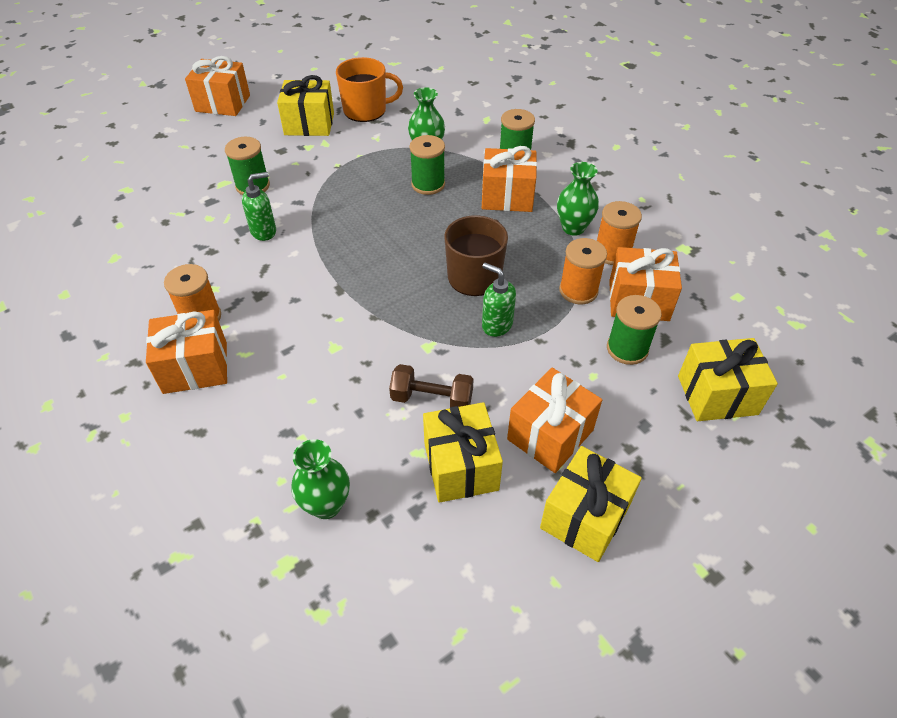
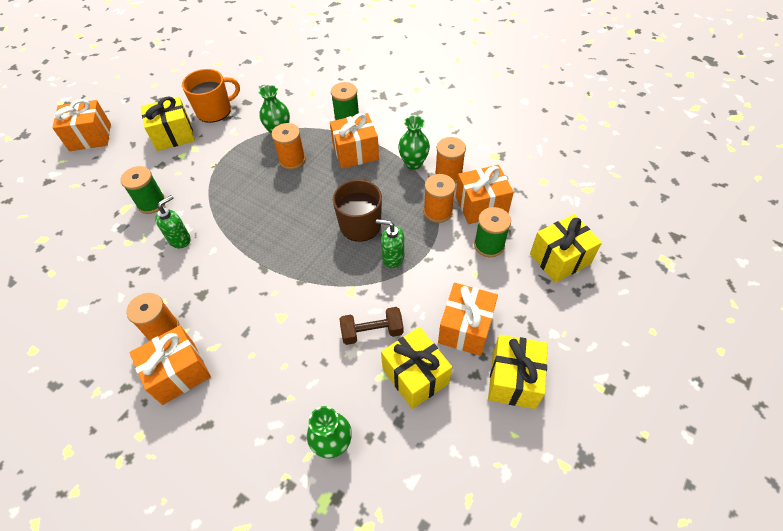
camera: 20 degrees left, 5 degrees up
green spool [410,135,445,195] -> orange spool [271,123,306,170]

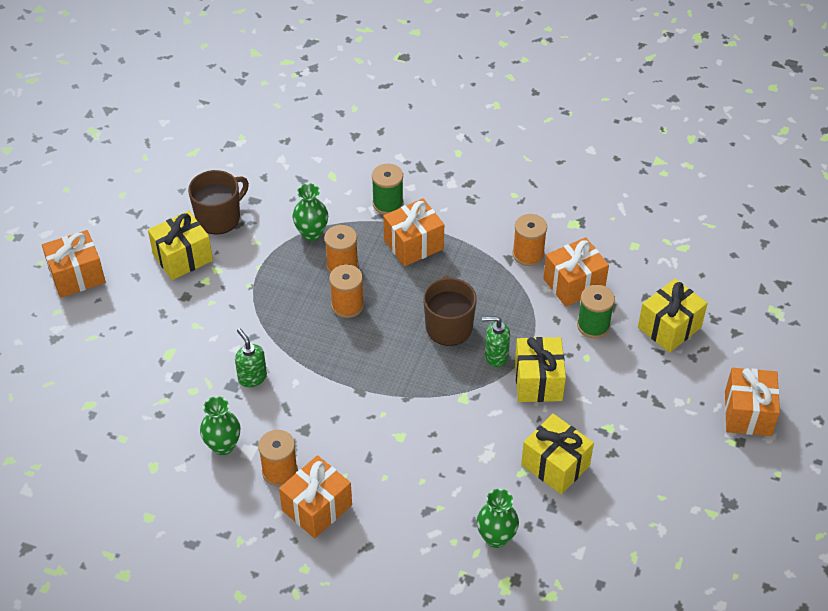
camera: 15 degrees left, 5 degrees down
green spool [120,166,165,214] -> none
green soap dispenser [155,195,191,248] -> green soap dispenser turned 60 degrees counterclockwise [235,329,267,387]
orange mug [182,69,240,123] -> brown mug [188,170,249,235]
brown dumbbell [340,307,404,345] -> none
green vase [398,116,430,170] -> green vase moved to [200,396,240,455]
orange spool [424,174,456,223] -> orange spool moved to [329,264,364,318]
orange gift [438,283,498,356] -> orange gift moved to [725,368,780,436]
yellow gift [488,335,548,409] -> yellow gift moved to [515,337,566,402]

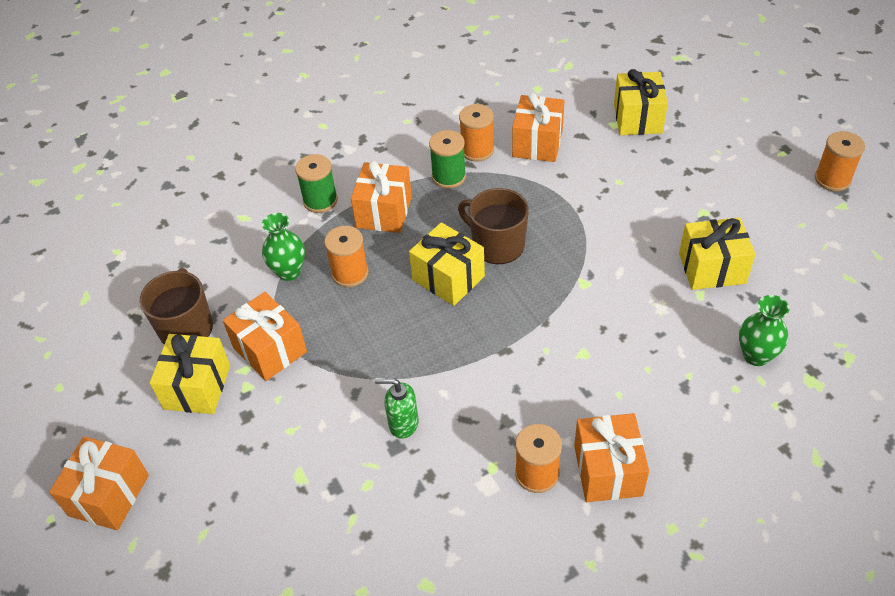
camera: 45 degrees left, 0 degrees up
green vase [200,396,240,455] -> none
orange spool [329,264,364,318] -> orange spool moved to [815,131,865,191]
green soap dispenser [482,316,510,367] -> none
yellow gift [515,337,566,402] -> yellow gift moved to [409,222,485,306]
green spool [577,285,615,338] -> green spool moved to [429,130,466,189]
orange gift [725,368,780,436] -> orange gift moved to [223,292,307,381]

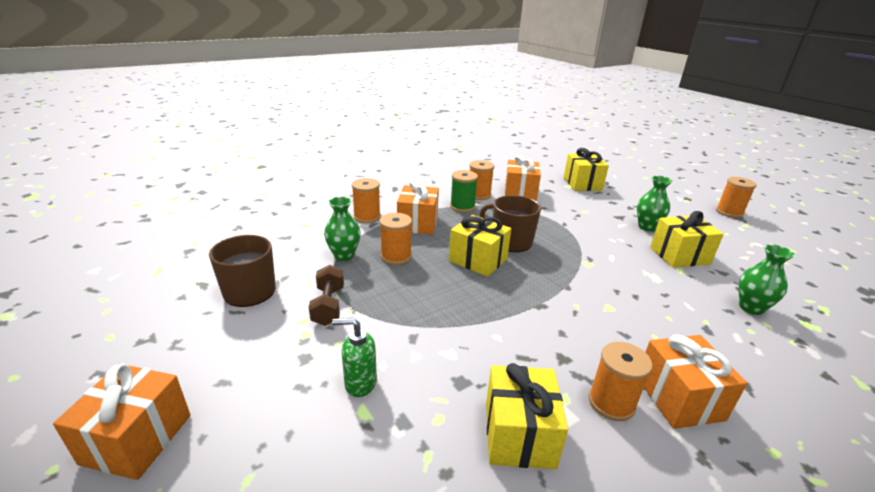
camera: 10 degrees left, 20 degrees down
yellow gift [150,334,230,414] -> yellow gift moved to [486,363,568,469]
orange gift [223,292,307,381] -> brown dumbbell [309,265,344,326]
green spool [295,154,338,213] -> orange spool [352,178,381,223]
green soap dispenser [375,378,419,439] -> green soap dispenser moved to [332,318,377,397]
none -> green vase [637,176,673,231]

